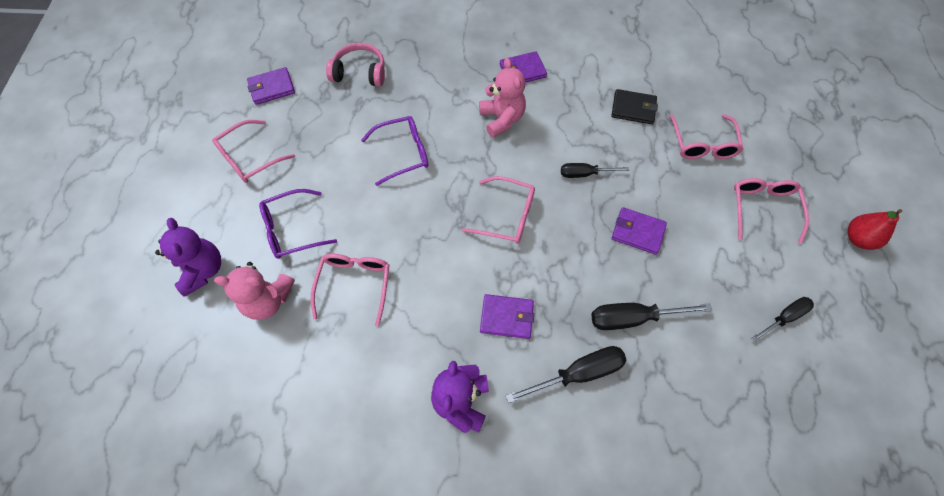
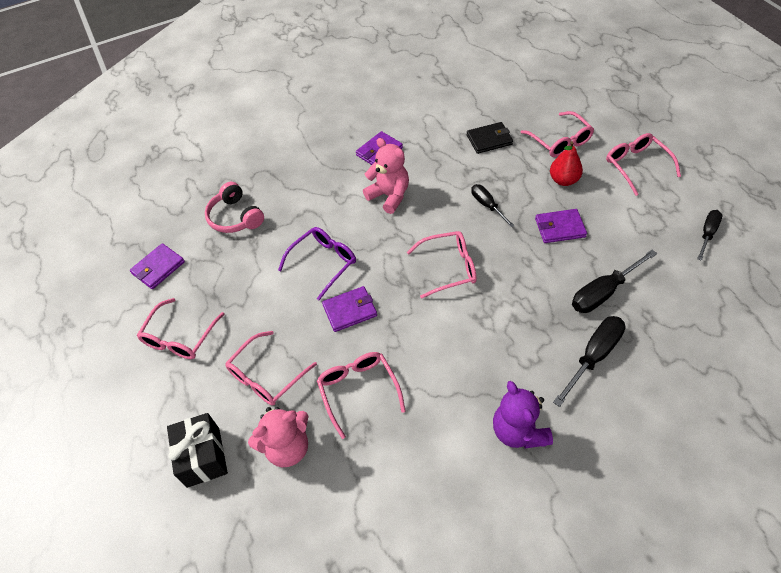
camera: 25 degrees left, 10 degrees down
purple teddy bear [155,218,221,297] -> black gift [167,413,228,488]
purple glasses [259,189,337,259] -> pink glasses [225,331,317,406]
pink headphones [326,43,385,87] -> pink headphones turned 105 degrees counterclockwise [205,182,264,233]
purple wallet [480,294,534,339] -> purple wallet moved to [322,286,377,332]
black screwdriver [561,163,629,178] -> black screwdriver turned 90 degrees clockwise [471,184,515,228]
red pear [848,209,902,250] -> red pear moved to [550,141,583,186]

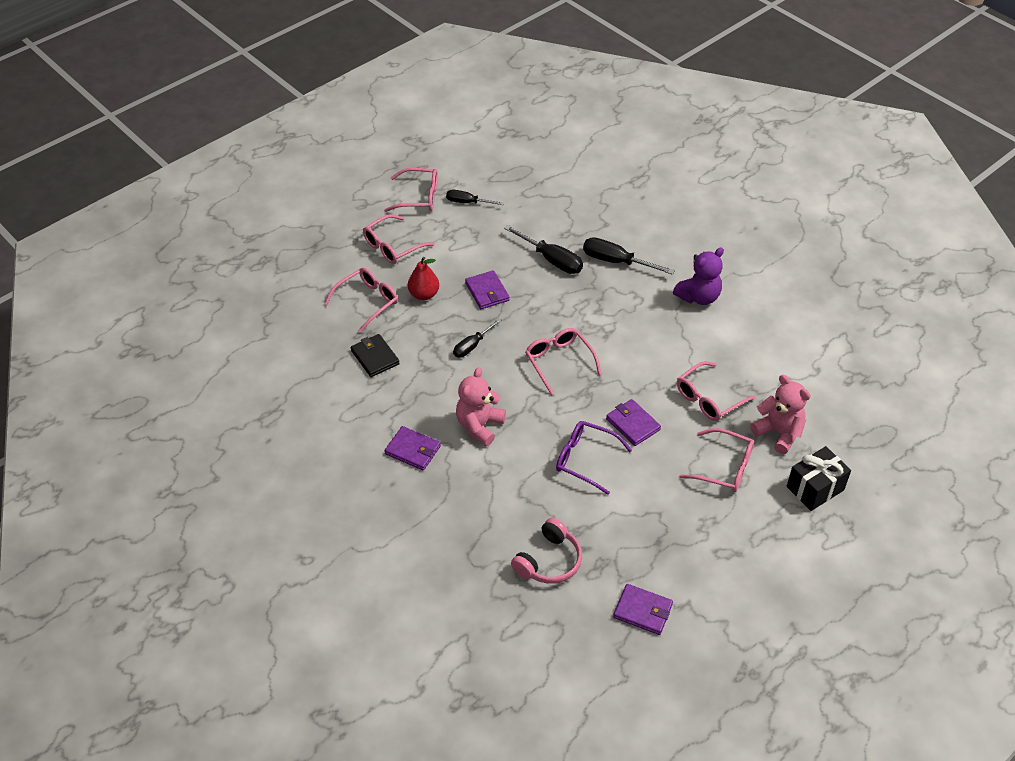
camera: 110 degrees left, 5 degrees down
pink glasses [137,298,225,359] -> pink glasses moved to [384,168,438,212]

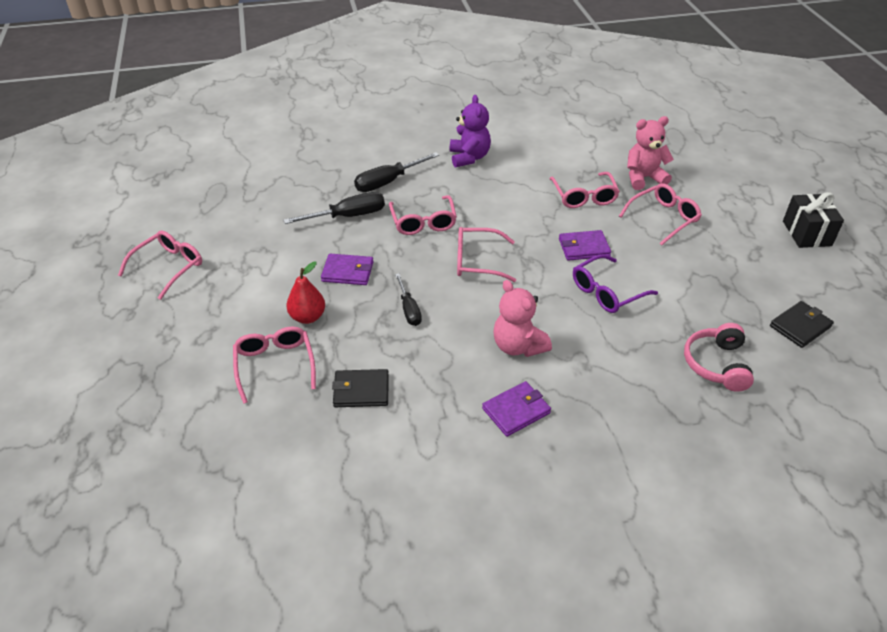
camera: 60 degrees left, 5 degrees down
pink glasses [363,214,434,264] -> pink glasses moved to [389,195,457,235]
black screwdriver [446,190,504,205] -> none
pink headphones [511,518,582,584] -> pink headphones turned 150 degrees counterclockwise [684,323,754,392]
purple wallet [613,584,673,635] -> black wallet [770,301,834,348]
black gift [787,446,851,511] -> black gift moved to [783,192,844,248]

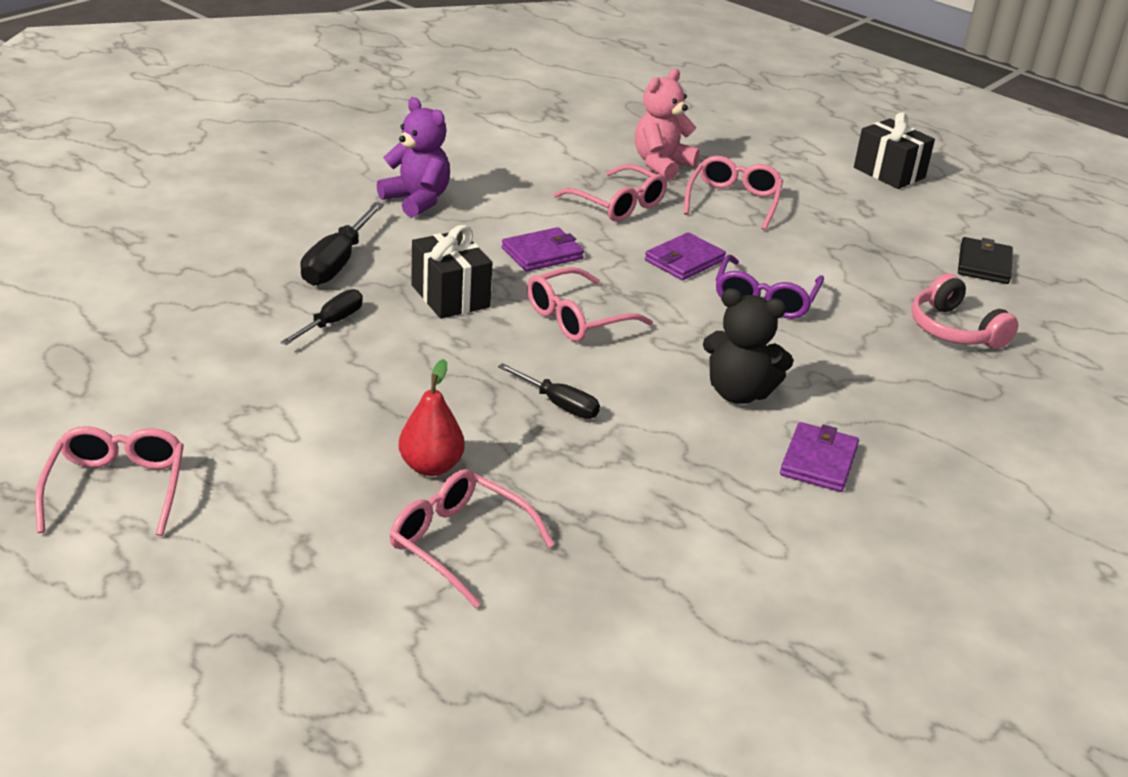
camera: 40 degrees left, 10 degrees down
black screwdriver [283,192,385,224] -> black screwdriver [281,289,363,345], size x0.64
purple wallet [321,254,373,285] -> purple wallet moved to [502,227,584,271]
black wallet [332,369,389,407] -> none
pink glasses [389,195,457,235] -> black gift [411,225,492,319]
pink teddy bear [493,280,552,357] -> black teddy bear [703,288,794,404]

